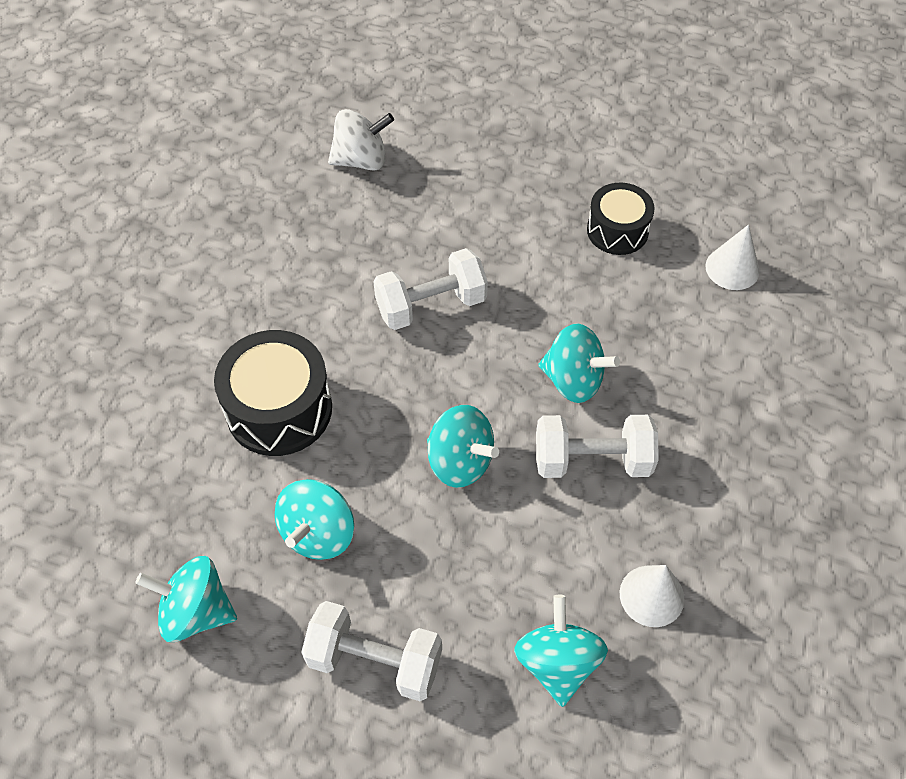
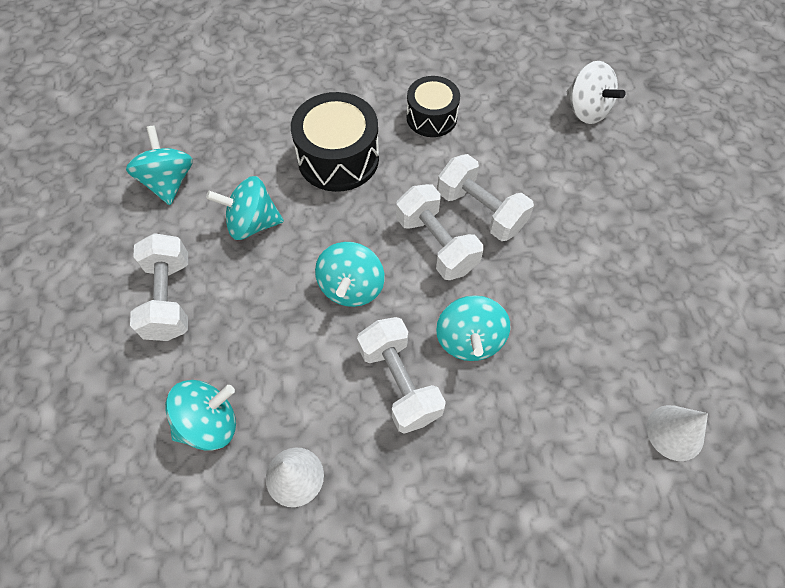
camera: 65 degrees right, 5 degrees up
black drum [587,183,654,255] -> black drum moved to [406,76,460,137]
none -> white dumbbell [396,184,484,280]

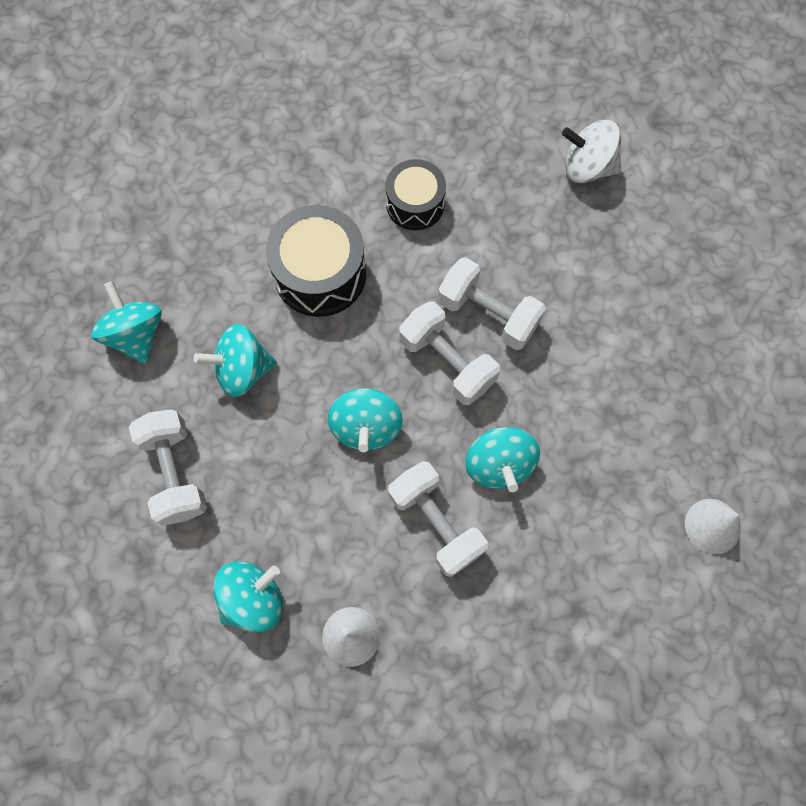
camera: 10 degrees left, 10 degrees up
white spinning top [567,61,625,124] -> white spinning top turned 150 degrees clockwise [562,120,621,183]

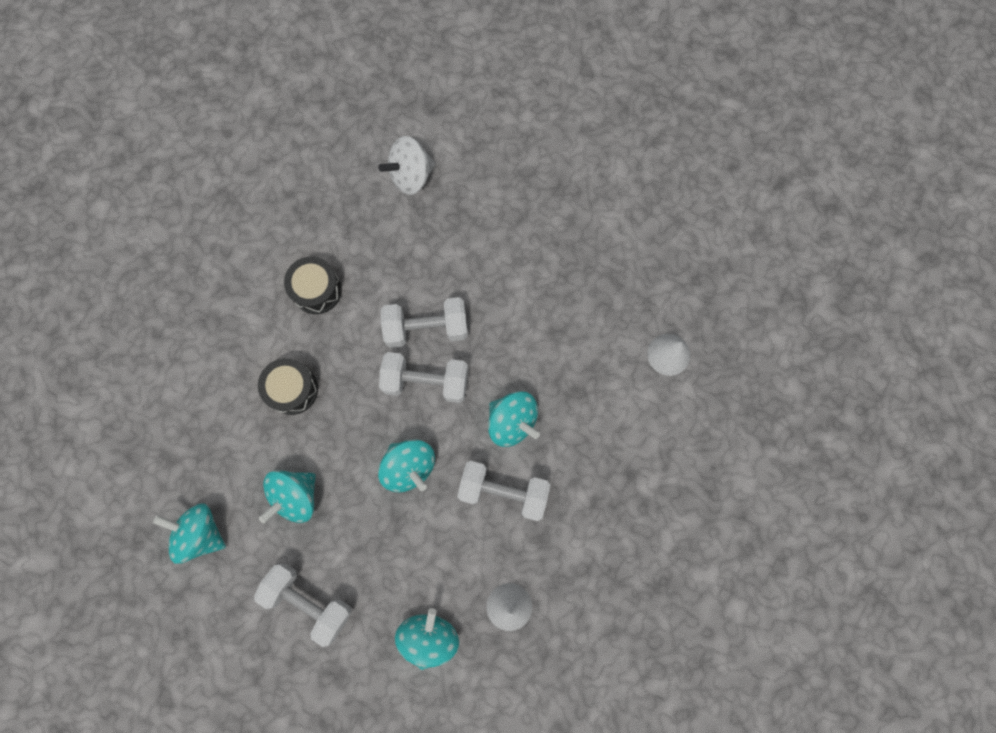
camera: 40 degrees left, 5 degrees up
black drum [266,205,366,317] -> black drum [258,358,318,415], size x0.65

